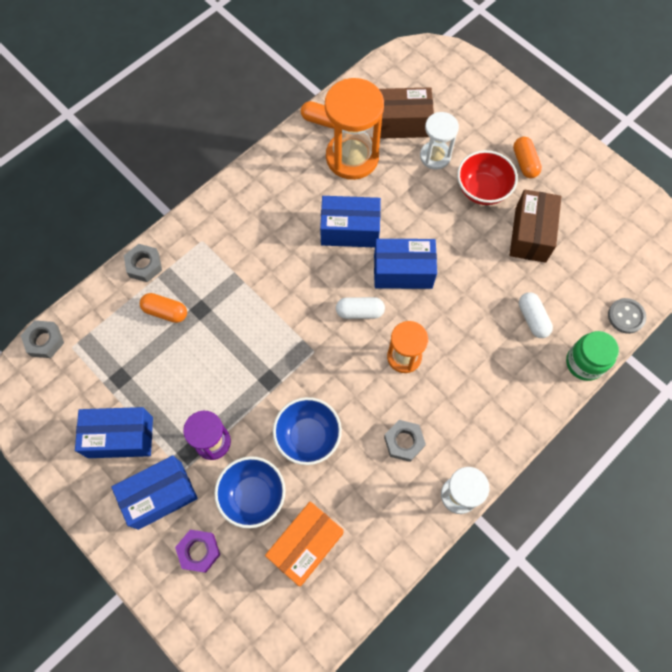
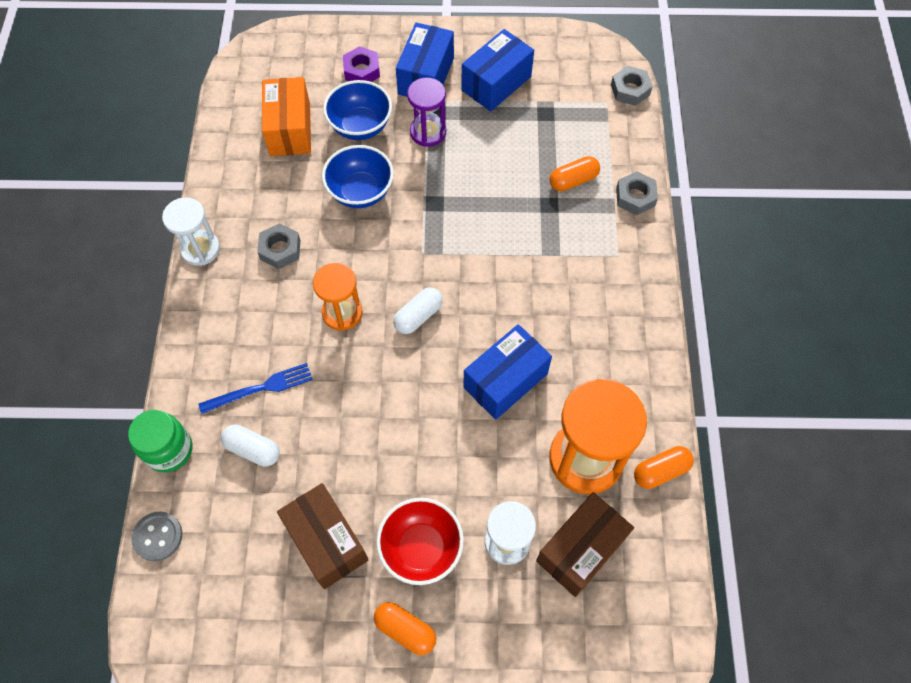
camera: 135 degrees right, 5 degrees down
blue box [374,239,437,289] -> none
none -> blue fork [199,363,313,414]

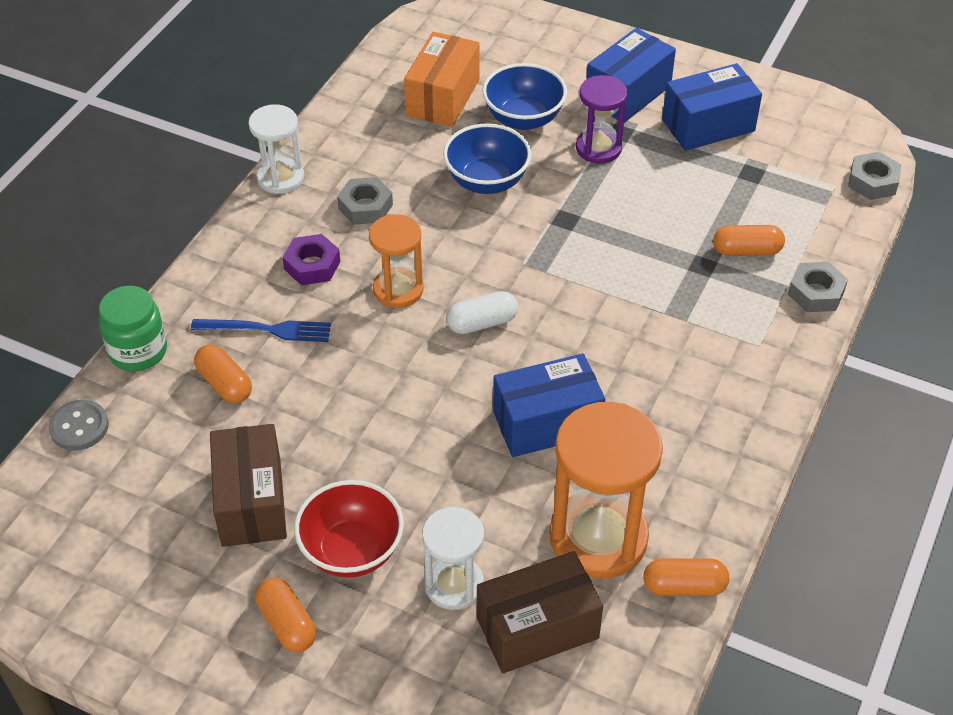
camera: 25 degrees right, 15 degrees down
white capsule [221,424,280,467] -> orange capsule [194,344,252,403]
purple nut [343,46,380,82] -> purple nut moved to [283,234,340,285]

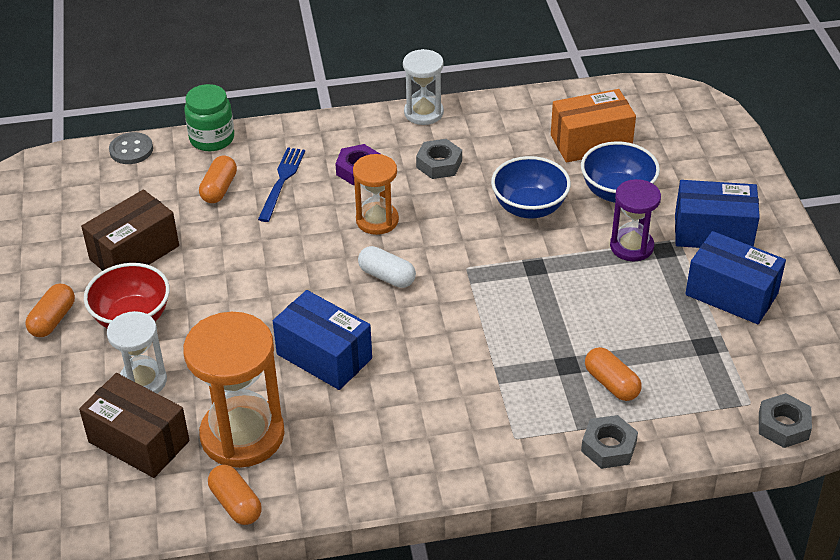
camera: 55 degrees right, 5 degrees down
blue fork [191,319,331,342] -> blue fork turned 135 degrees counterclockwise [258,147,305,222]

